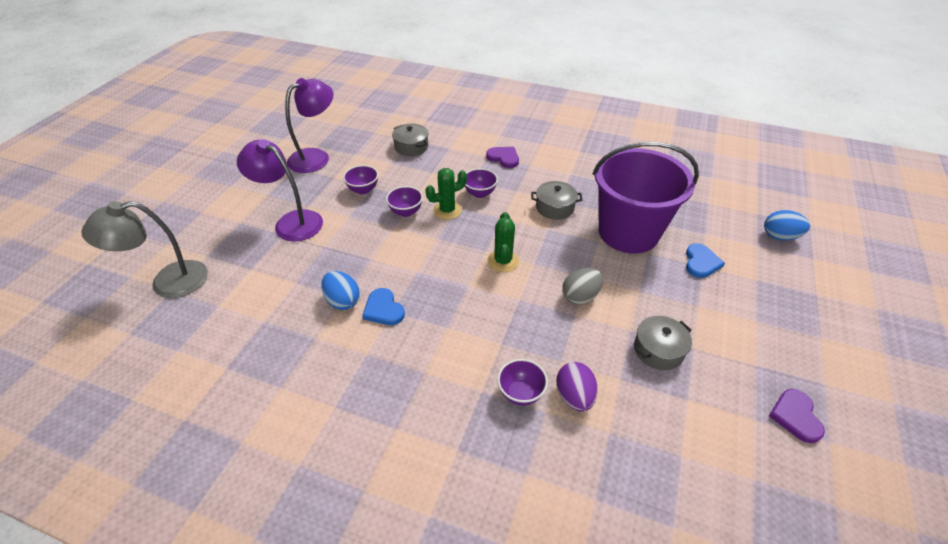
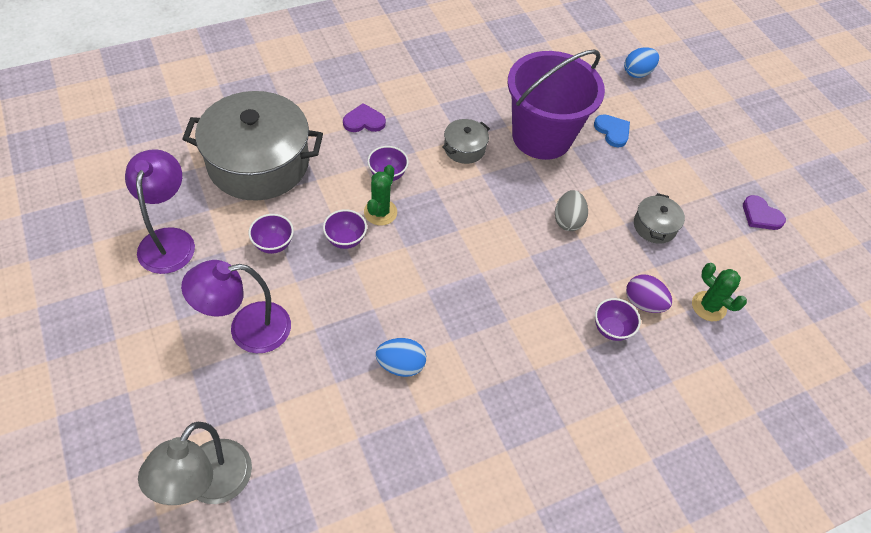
camera: 50 degrees left, 10 degrees up
blue heart [362,288,405,325] -> none
grey pot [392,124,428,156] -> grey pot [182,91,323,200], size x2.31
green cactus [487,212,519,272] -> green cactus moved to [692,263,747,321]

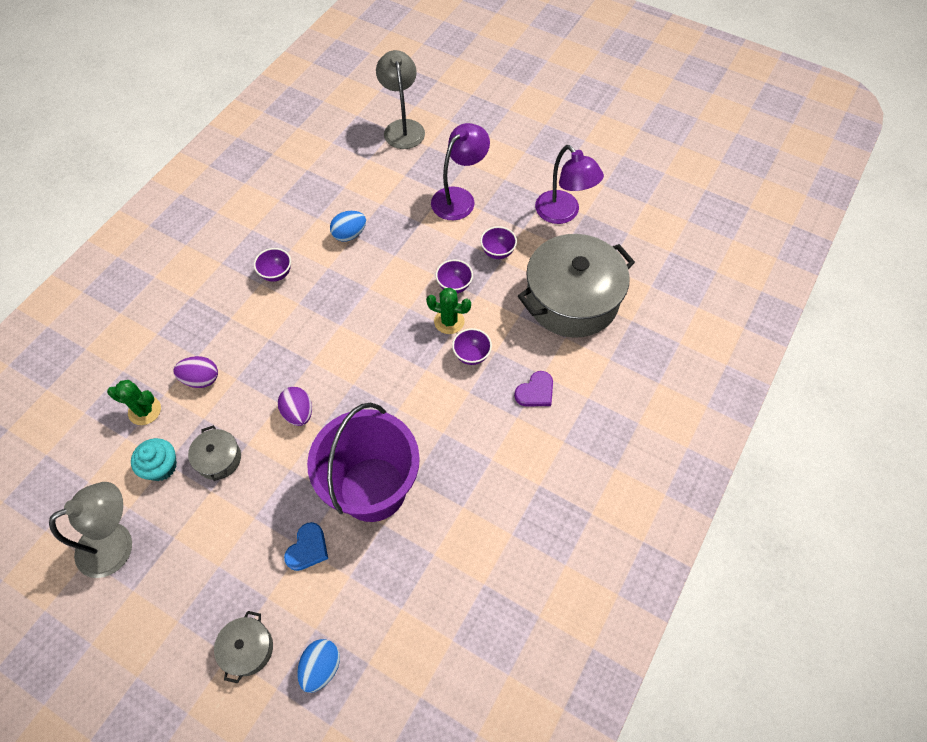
camera: 150 degrees right, 5 degrees up
green cactus [364,165,397,226] -> green cactus turned 60 degrees counterclockwise [426,288,471,334]
grey pot [442,119,490,164] -> grey pot moved to [214,611,273,683]
grey egg [555,190,588,231] -> purple egg [278,387,312,426]
blue heart [594,114,630,147] -> blue heart turned 90 degrees counterclockwise [284,522,328,571]
purple bowl [595,298,641,341] -> purple bowl moved to [254,248,291,282]
purple heart [743,195,786,230] -> grey lamp [49,482,132,578]
none -> turquoise cupcake [131,438,177,481]

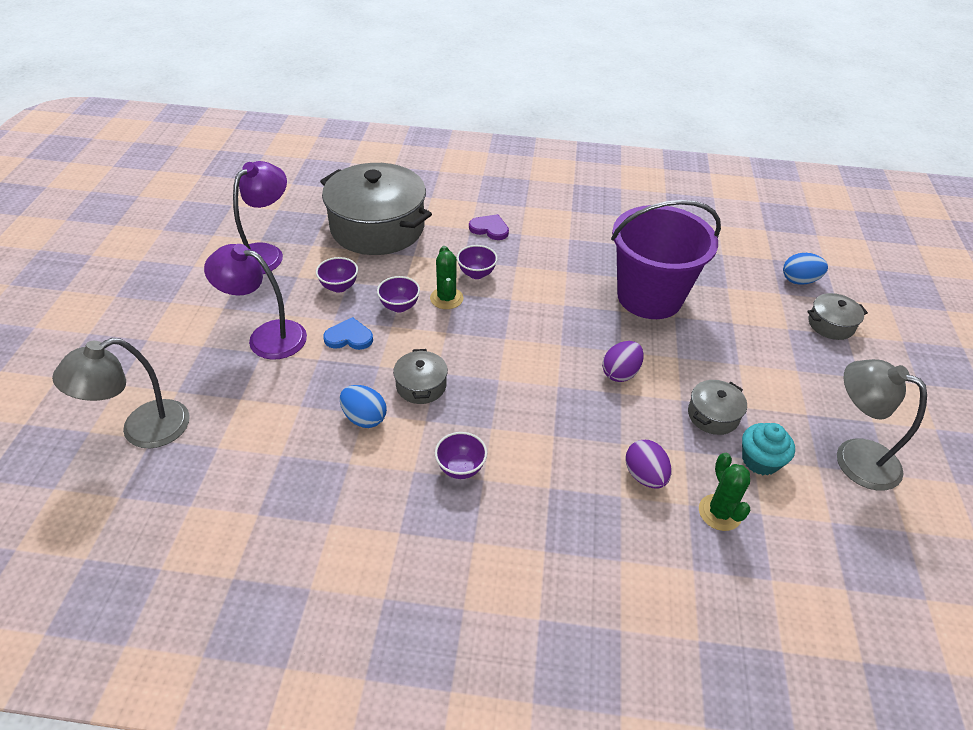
camera: 115 degrees left, 15 degrees down
blue heart [284,522,328,571] -> blue heart moved to [323,317,373,350]
none -> grey pot [393,349,448,404]

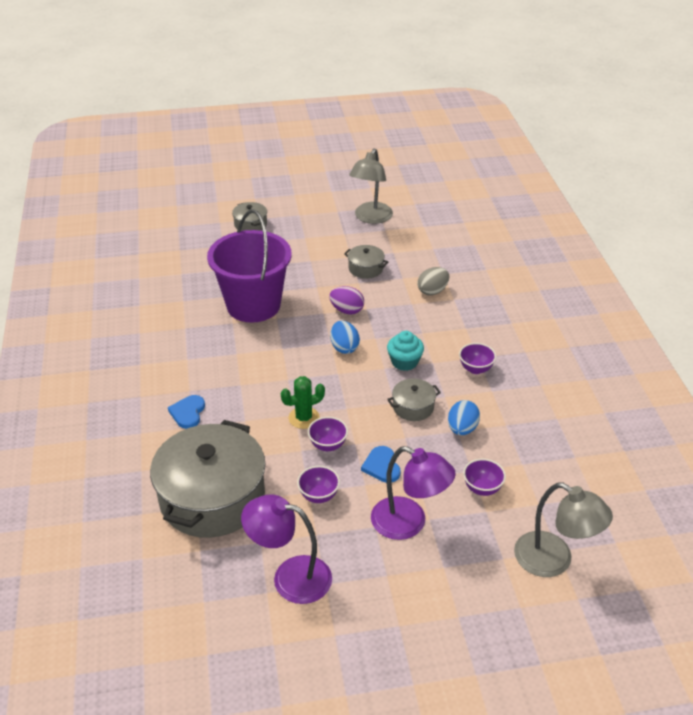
camera: 105 degrees left, 5 degrees down
purple lamp [204,244,307,360] -> purple lamp turned 60 degrees counterclockwise [371,446,456,540]
purple bowl [457,245,498,279] -> purple bowl moved to [463,459,506,496]
purple heart [469,214,509,240] -> blue heart [168,395,205,429]
purple egg [626,440,671,489] -> grey egg [417,267,449,295]
green cactus [699,453,751,531] -> none
turquoise cupcake [742,423,795,476] -> turquoise cupcake moved to [387,331,424,371]
blue egg [783,253,828,285] -> blue egg moved to [330,321,360,354]

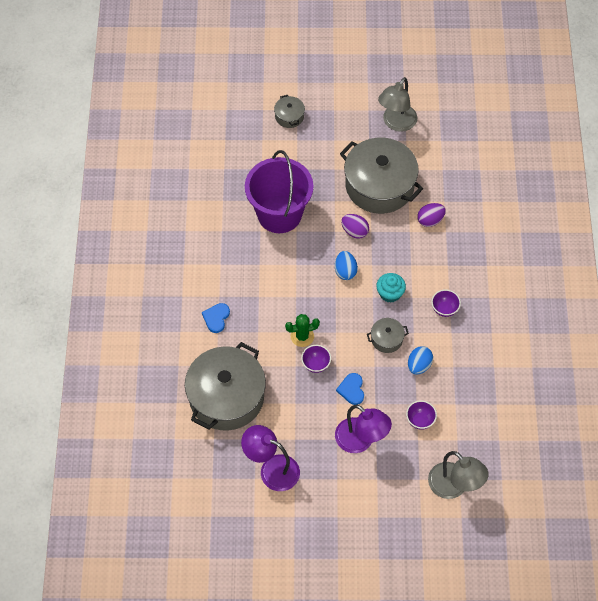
camera: 10 degrees right, 20 degrees up
purple bowl [297,466,340,503] -> none
grey pot [344,245,388,279] -> grey pot [340,138,423,214], size x2.31
grey egg [417,267,449,295] -> purple egg [417,203,446,227]

